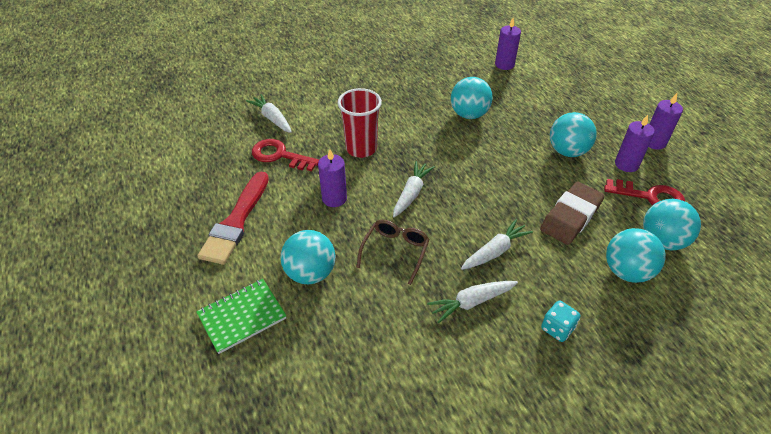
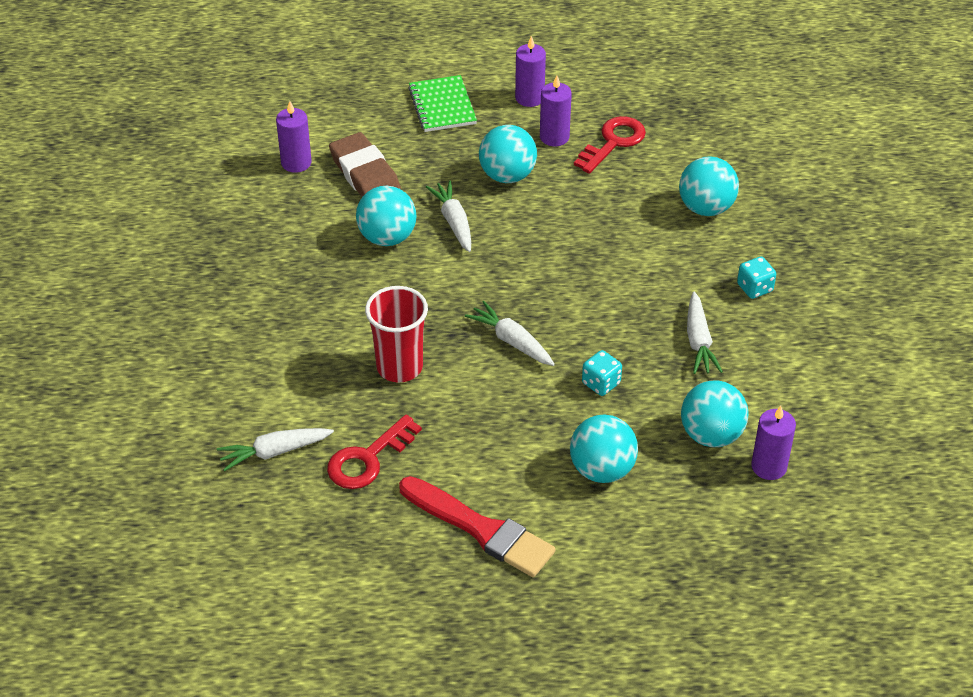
camera: 70 degrees left, 0 degrees up
green notebook [196,279,287,354] -> green notebook moved to [408,75,477,132]
purple candle [318,149,347,207] -> purple candle moved to [751,406,796,480]
brown glasses [356,220,430,285] -> turquoise dice [582,350,622,396]
white carrot [461,219,533,270] -> white carrot moved to [426,180,471,252]
brown eraser [540,182,605,245] -> brown eraser moved to [329,132,401,197]
turquoise ball [643,199,701,250] -> turquoise ball moved to [681,381,749,447]

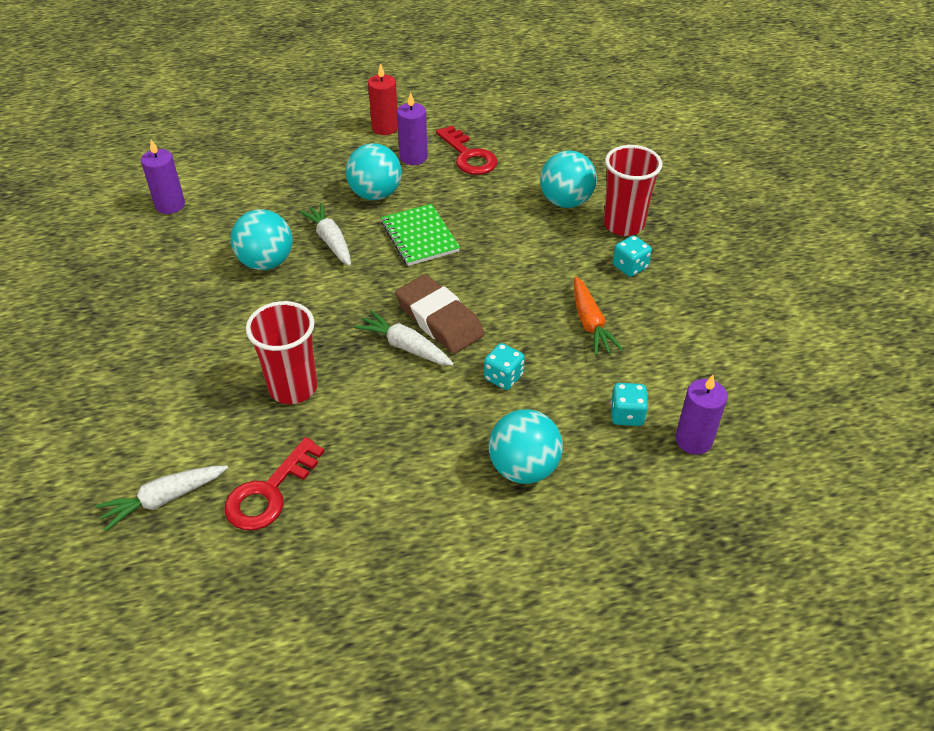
camera: 10 degrees left, 0 degrees up
brown eraser [329,132,401,197] -> brown eraser moved to [395,275,485,354]
red brush [399,476,555,577] -> none
green notebook [408,75,477,132] -> green notebook moved to [381,204,460,266]
purple candle [515,36,546,107] -> red candle [368,63,398,135]
red key [574,116,646,174] -> red key turned 120 degrees clockwise [436,126,497,175]
turquoise ball [681,381,749,447] -> turquoise dice [610,383,648,426]
white carrot [687,292,723,374] -> orange carrot [574,276,623,355]
none -> red cup [603,145,662,236]

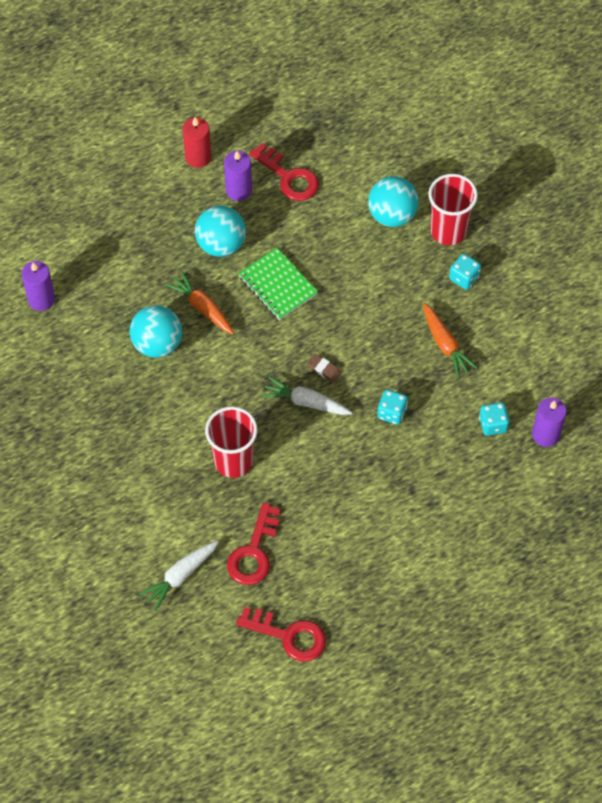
camera: 15 degrees left, 15 degrees up
white carrot [299,203,351,266] -> orange carrot [165,271,234,335]
brown eraser [395,275,485,354] -> brown eraser [307,354,342,383], size x0.42
turquoise ball [489,409,563,484] -> none
none -> red key [236,607,326,661]

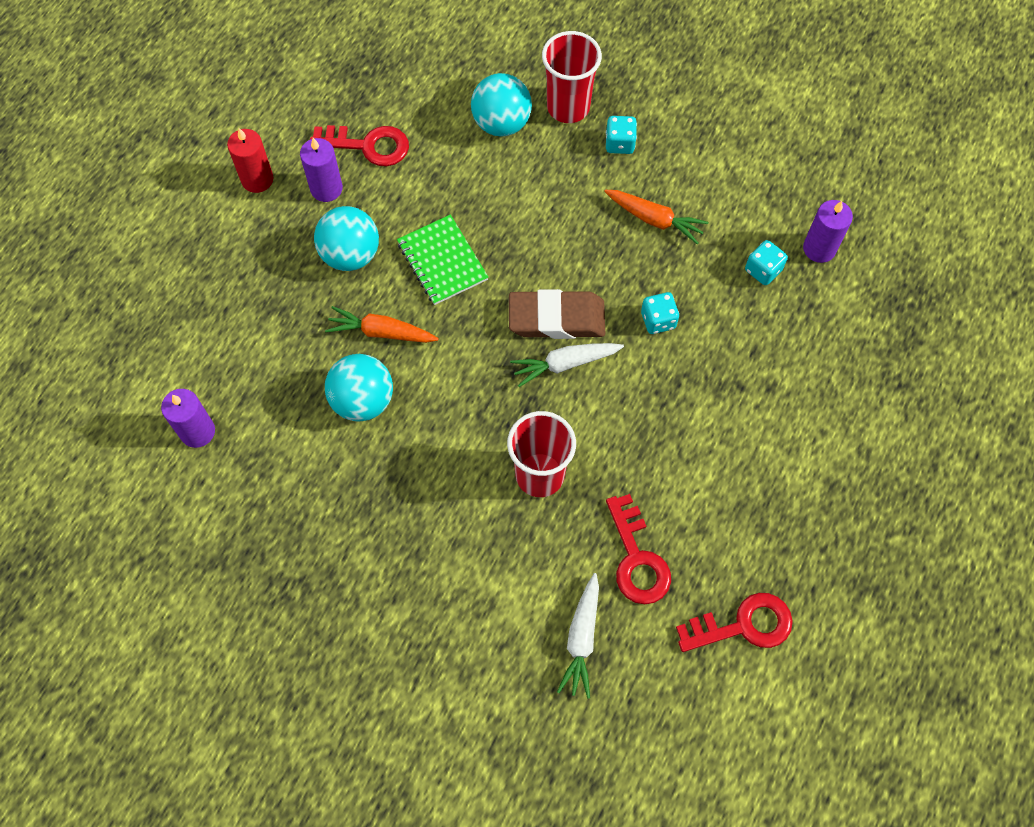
camera: 35 degrees left, 5 degrees up
green notebook [238,247,318,320] -> green notebook turned 45 degrees clockwise [397,214,488,305]
brown eraser [307,354,342,383] -> brown eraser [509,289,605,339], size x2.36

